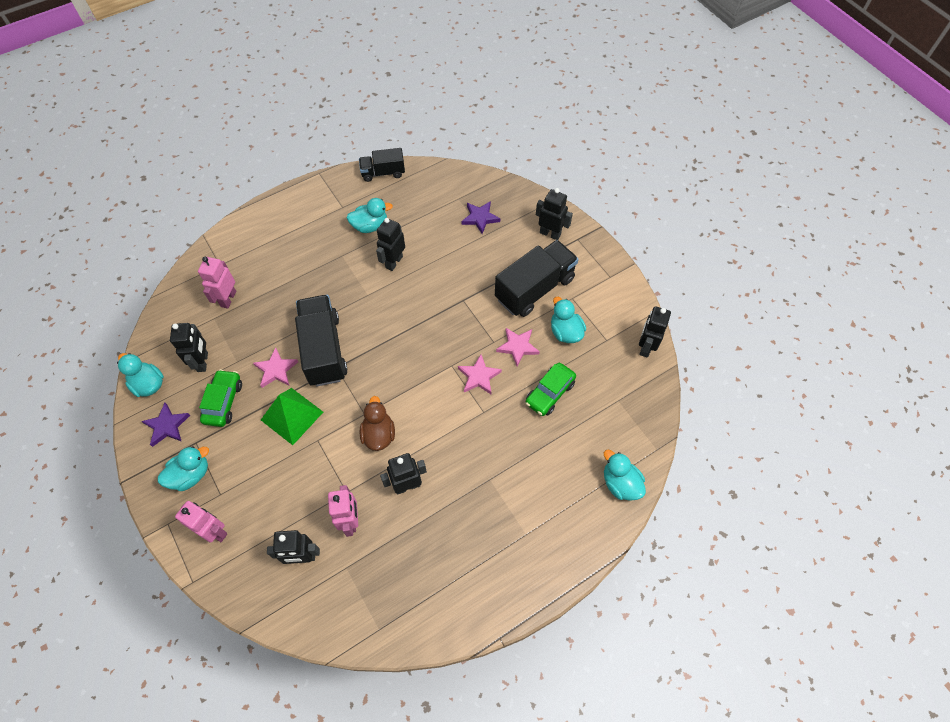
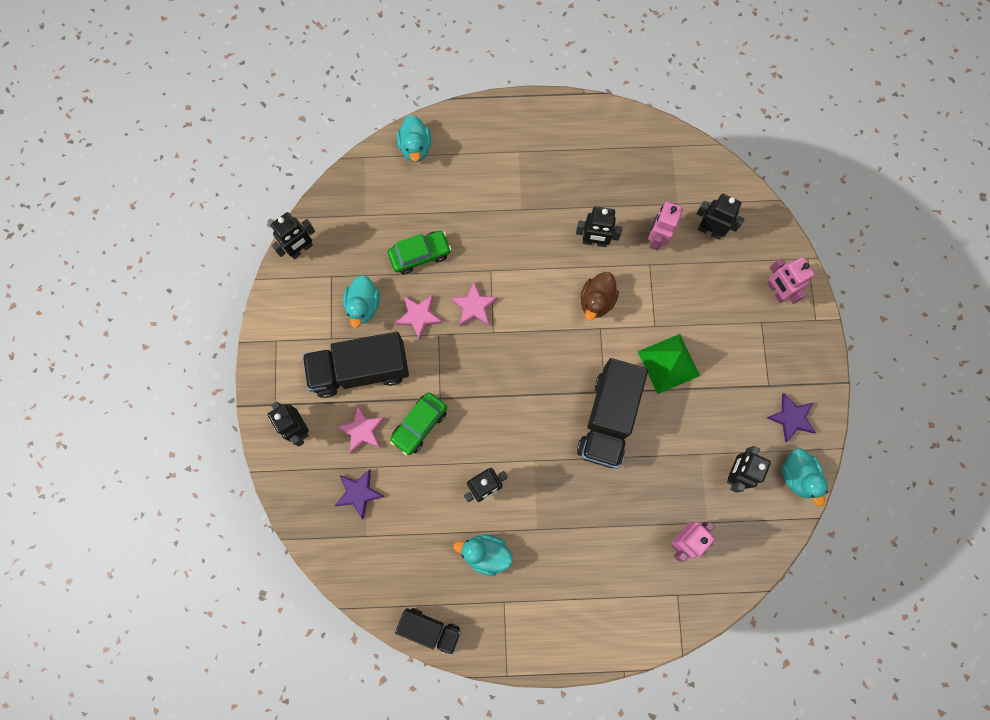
camera: 150 degrees left, 15 degrees up
turquoise duck [158,446,209,491] -> none
green car [199,369,242,427] -> green car moved to [390,392,447,456]
pink star [253,347,298,388] -> pink star moved to [336,405,385,454]

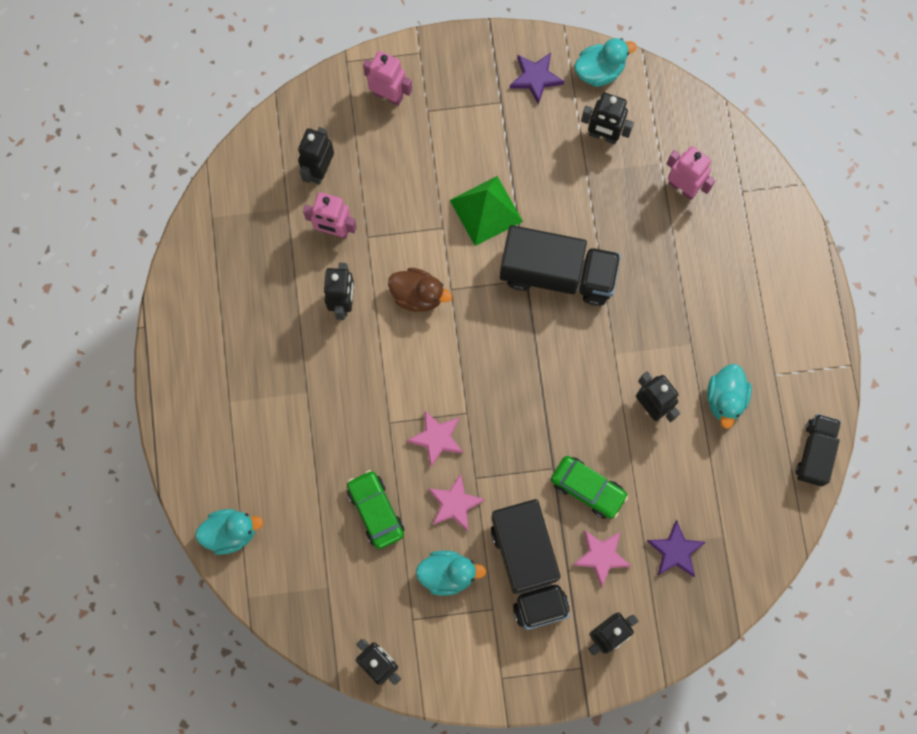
camera: 95 degrees left, 0 degrees up
pink robot [767,257,815,304] -> pink robot turned 120 degrees counterclockwise [363,51,412,106]

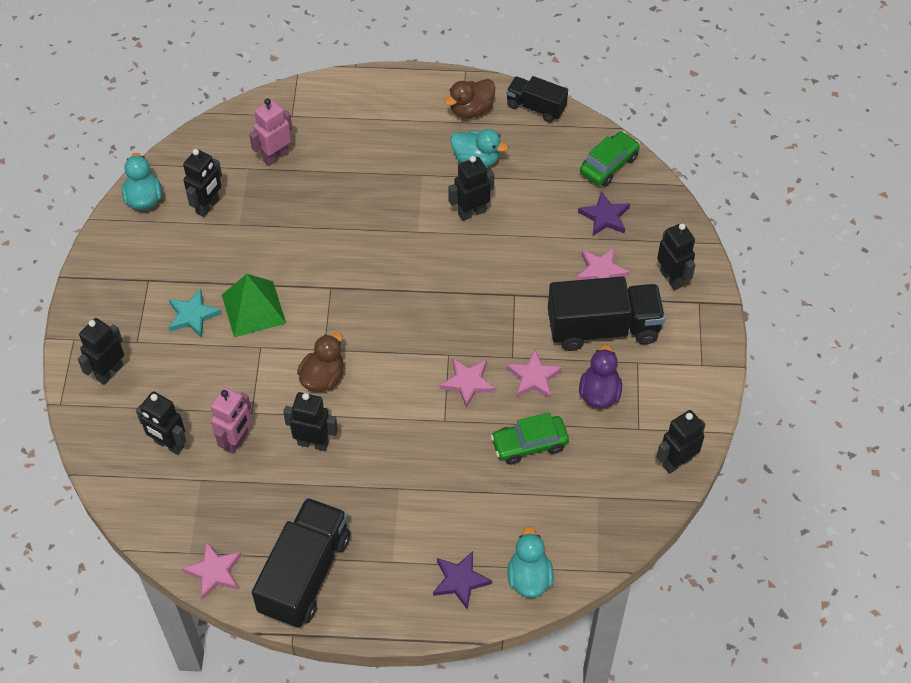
camera: 80 degrees left, 20 degrees down
pink robot [363,51,412,106] -> black robot [78,318,124,385]
turquoise duck [416,550,486,596] -> purple duck [579,344,622,408]
black truck [500,225,621,306] -> black truck moved to [252,498,350,628]
purple star [510,53,564,105] -> purple star moved to [433,551,492,609]
green car [551,456,629,519] -> green car moved to [580,131,640,186]
none -> turquoise star [168,289,222,338]
none -> pink star [182,541,242,600]
none -> brown duck [444,79,495,118]

